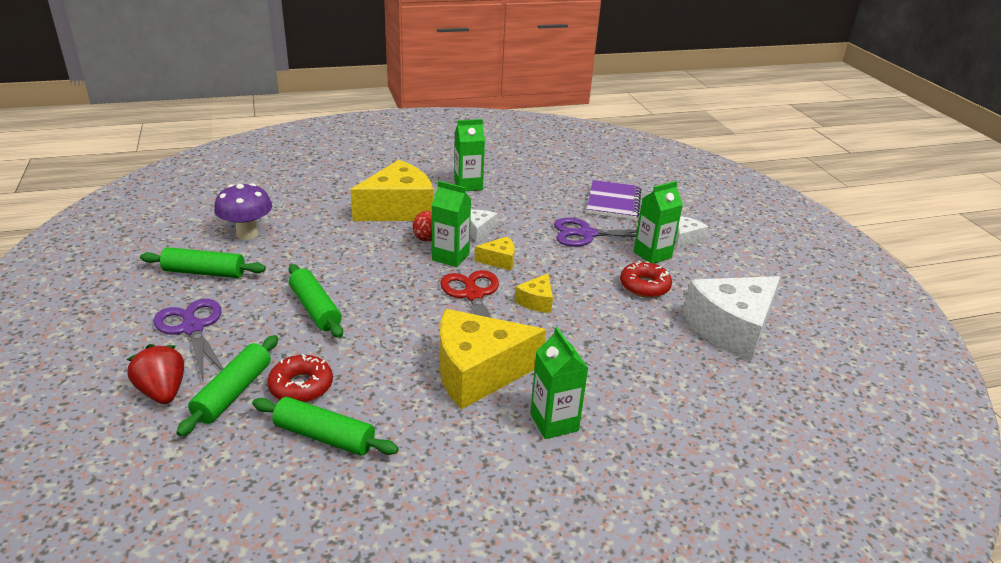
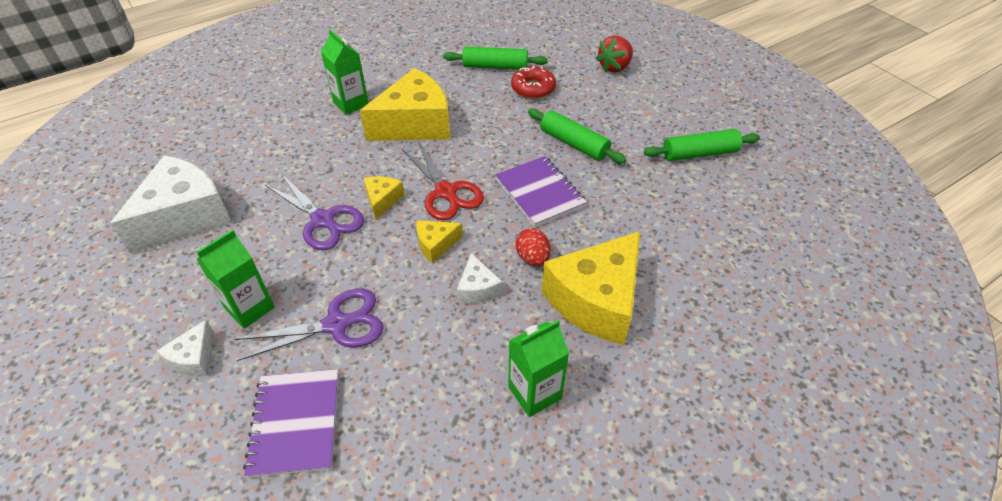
camera: 165 degrees right, 15 degrees up
red strawberry [127,344,184,404] -> red strawberry turned 90 degrees clockwise [596,35,633,73]
purple scissors [153,299,224,380] -> purple scissors moved to [265,174,364,250]
green rolling pin [176,335,278,437] -> none
purple mushroom [214,183,272,240] -> none
green carton [432,181,471,267] -> none
red donut [620,260,672,298] -> none
none -> purple notebook [495,156,587,227]

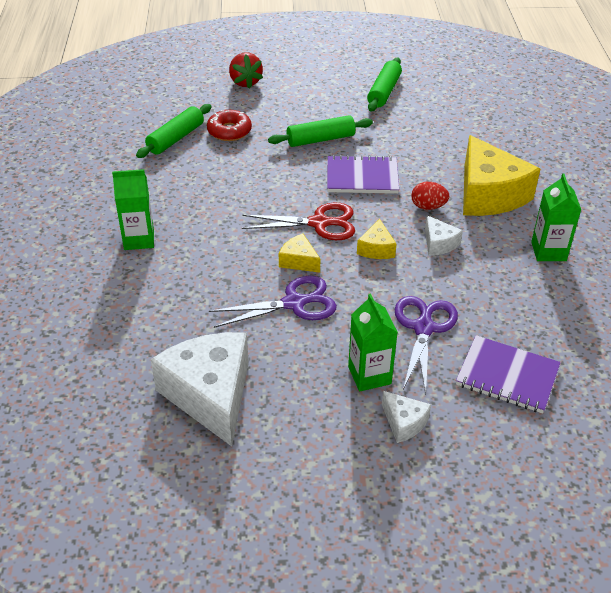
camera: 60 degrees left, 5 degrees down
yellow cheese [360,68,450,141] -> none
white cheese [457,253,502,304] -> white cheese turned 45 degrees clockwise [425,216,463,256]

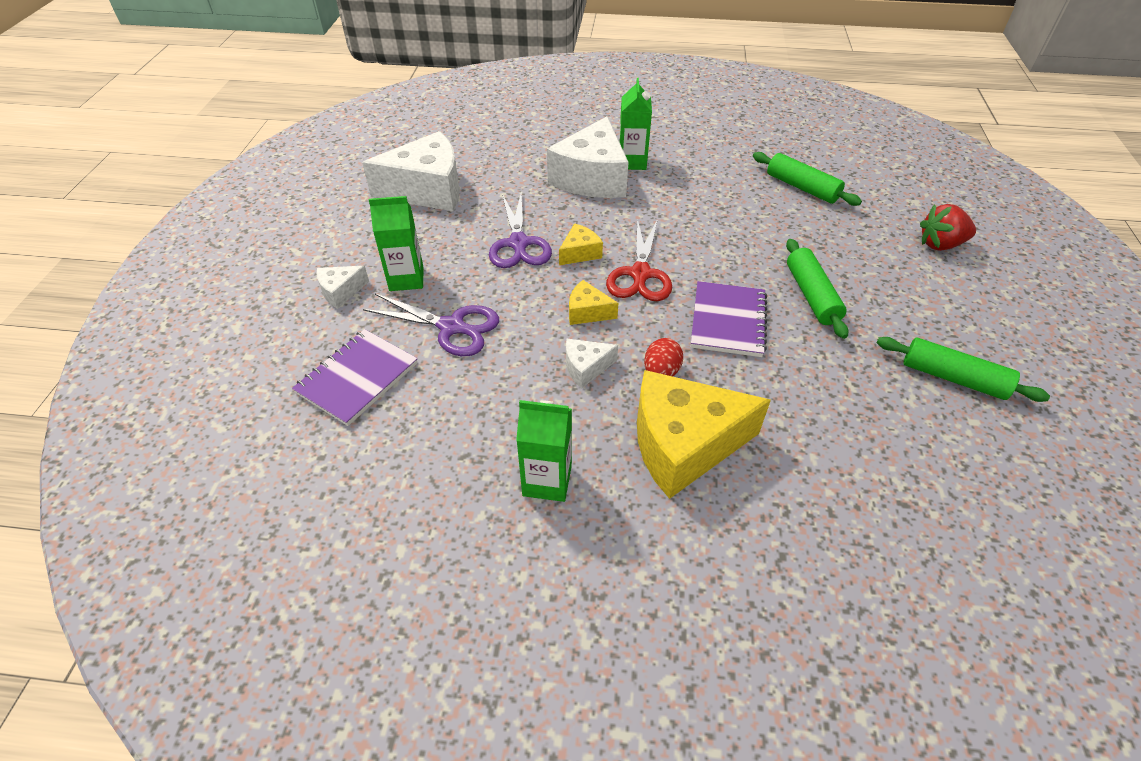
camera: 100 degrees right, 5 degrees up
red donut [207,110,252,141] -> none
none -> white cheese [547,116,629,198]

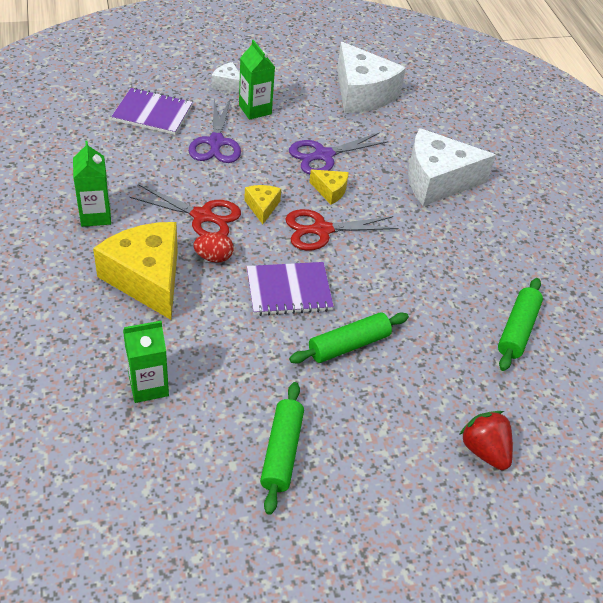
camera: 65 degrees right, 0 degrees up
white cheese [566,339,618,388] -> red scissors [130,185,241,236]
green carton [619,78,652,170] -> green carton moved to [123,321,169,403]

